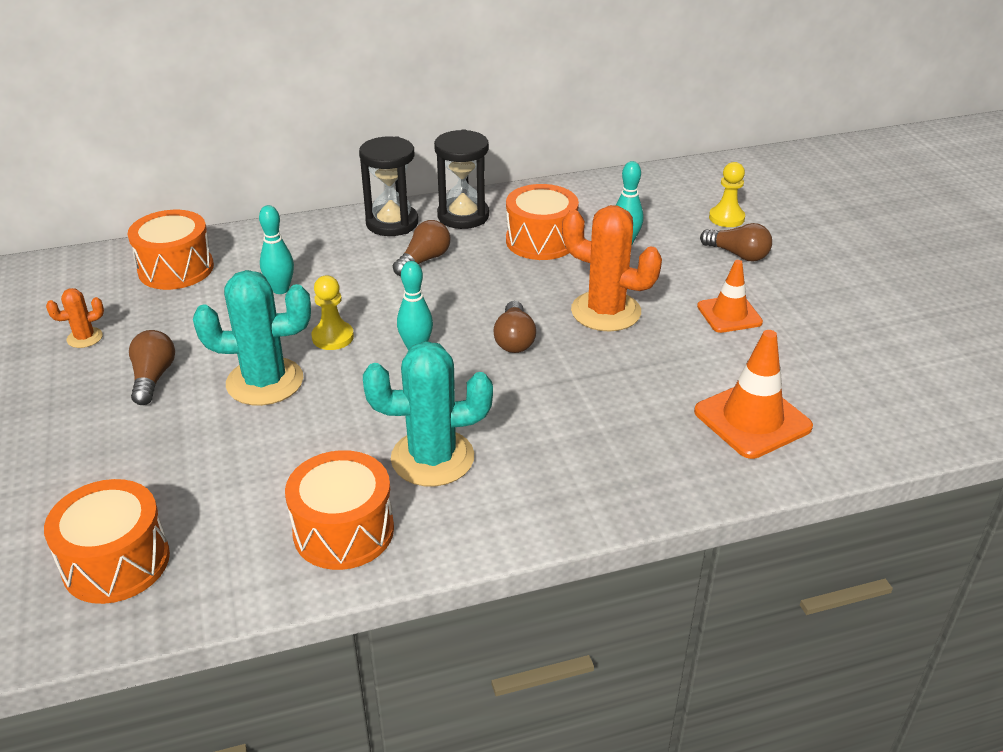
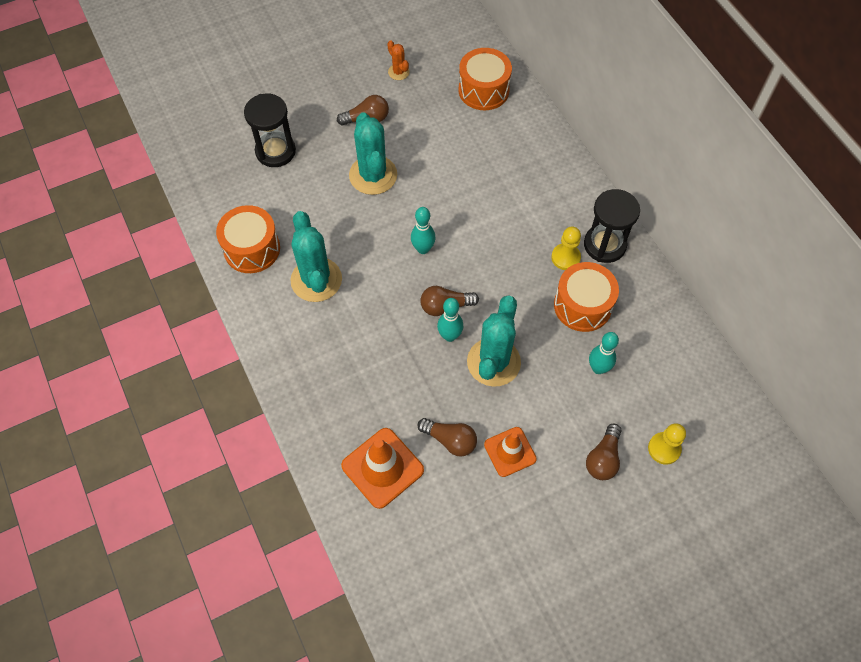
camera: 80 degrees right, 25 degrees up
orange drum [44,479,170,604] -> none
turquoise bowling pin [259,205,294,294] -> turquoise bowling pin moved to [437,298,463,342]
yellow pawn [312,276,354,350] -> yellow pawn moved to [551,227,581,270]
black hourglass [359,136,418,236] -> black hourglass moved to [244,93,296,167]
brown light bulb [393,220,450,276] -> brown light bulb moved to [417,418,477,456]
orange cactus [562,205,662,332] -> turquoise cactus [467,295,521,387]

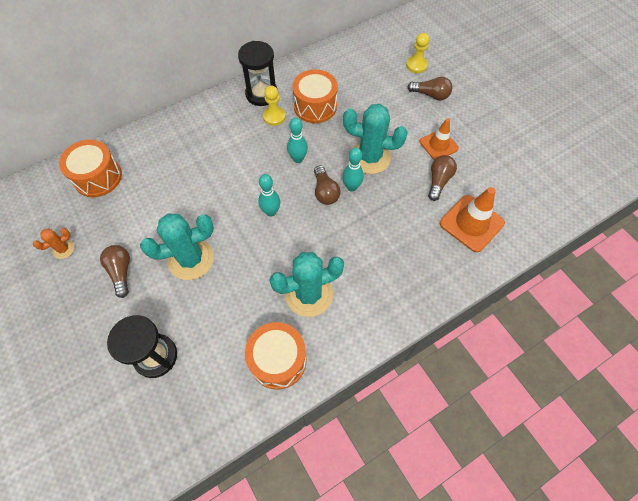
camera: 95 degrees left, 0 degrees up
turquoise bowling pin [589,332,619,374] -> turquoise bowling pin moved to [287,117,308,163]

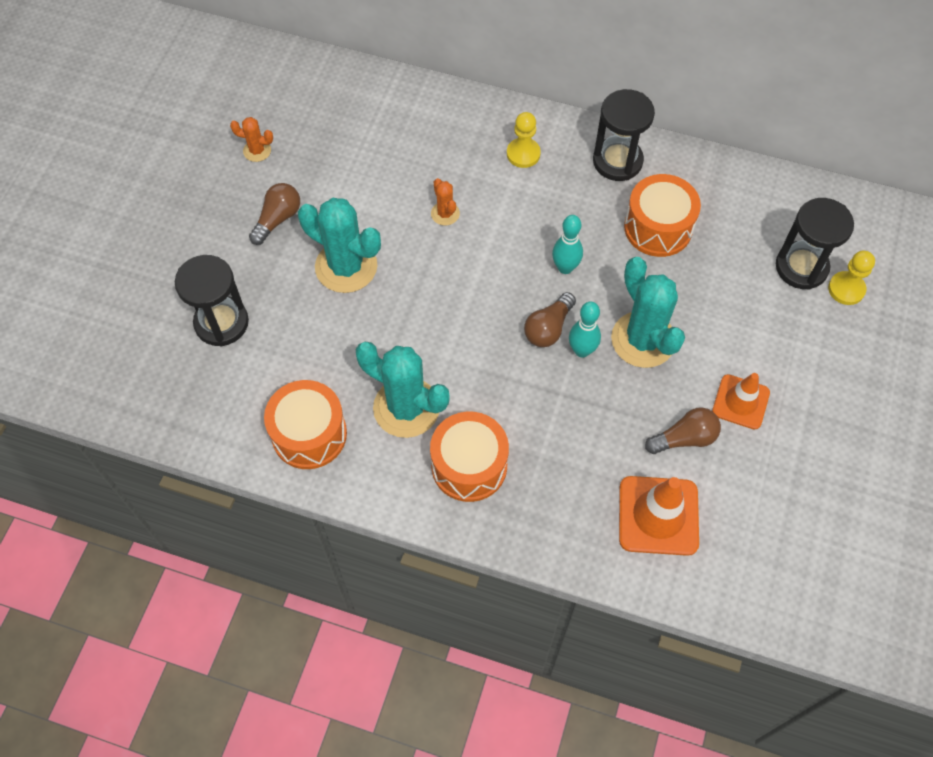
camera: 50 degrees right, 0 degrees up
orange drum [59,140,122,197] -> orange drum moved to [430,412,509,502]
turquoise bowling pin [258,174,280,216] -> none
yellow pawn [263,85,286,126] -> yellow pawn moved to [507,112,541,168]
brown light bulb [407,77,452,100] -> none
none -> orange cactus [431,178,460,226]
none -> black hourglass [776,198,854,290]

